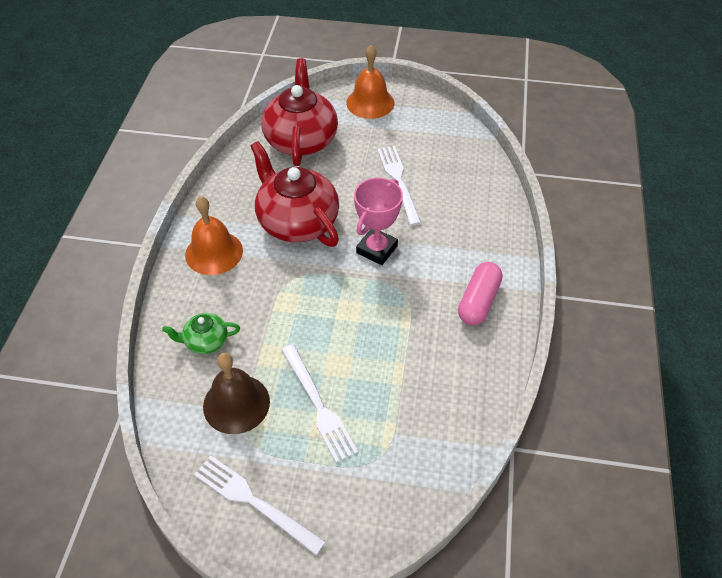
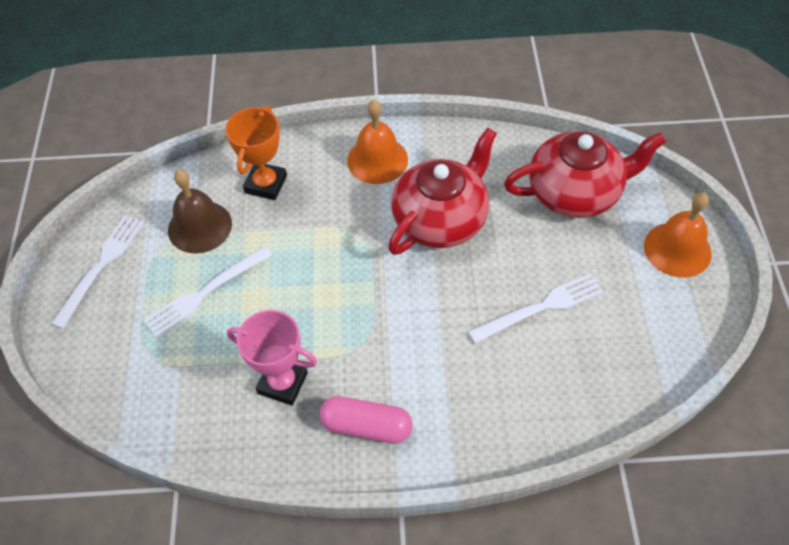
camera: 80 degrees right, 5 degrees up
green teapot [162,313,240,354] -> orange trophy [225,106,287,200]
pink trophy [354,178,403,265] -> pink trophy moved to [227,310,317,406]

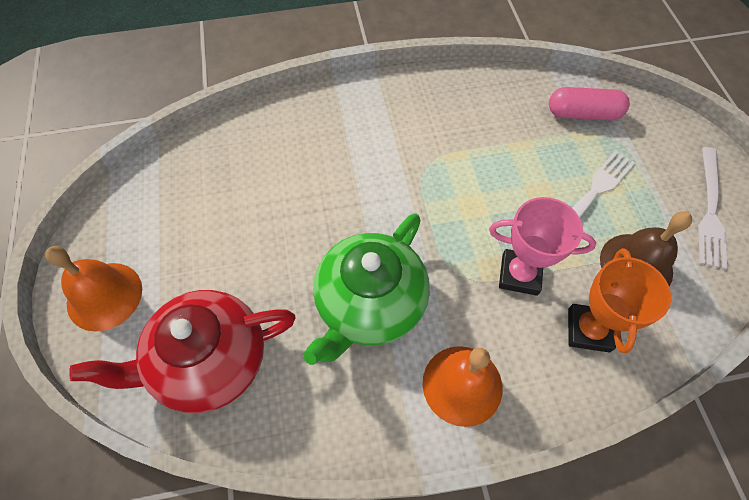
camera: 170 degrees right, 5 degrees up
pink trophy [227,310,317,406] -> pink trophy moved to [489,197,596,296]
pink capsule [319,396,413,444] -> pink capsule moved to [549,87,630,120]
red teapot [388,128,497,255] -> green teapot [303,213,430,365]
white fork [468,273,603,344] -> none

